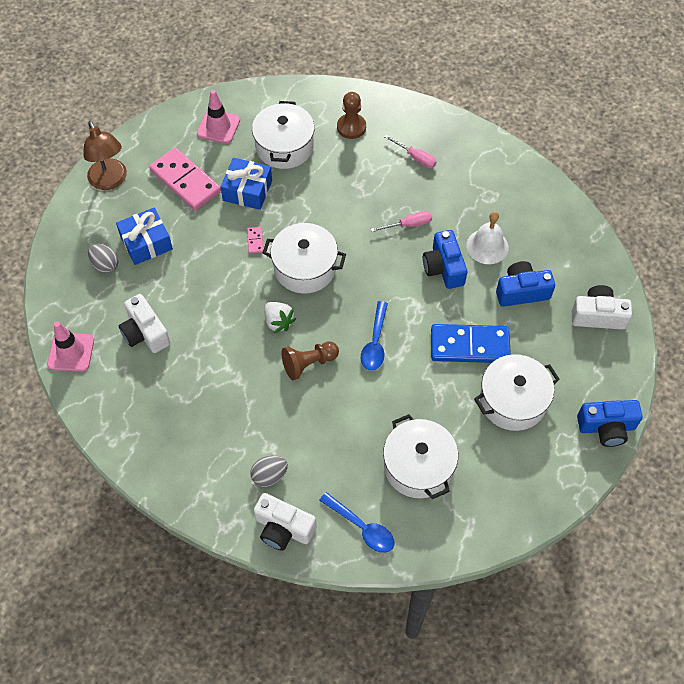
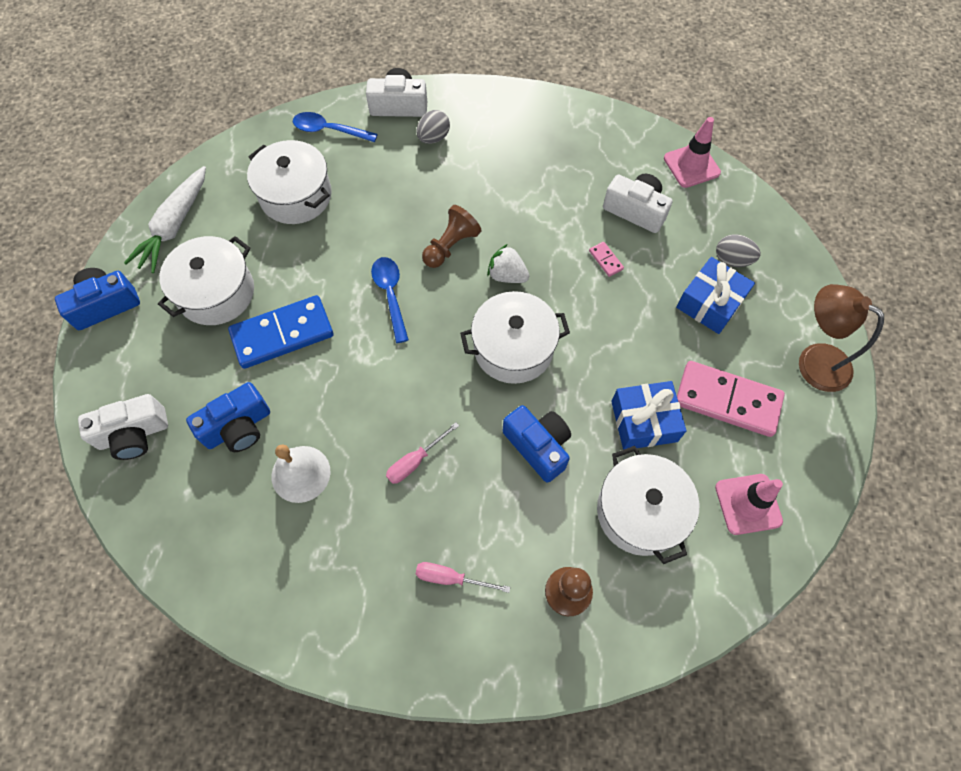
camera: 155 degrees right, 5 degrees up
pink domino [247,227,263,254] -> pink domino moved to [589,242,624,277]
blue camera [423,230,467,289] -> blue camera moved to [503,405,571,483]
none -> white carrot [124,166,206,273]

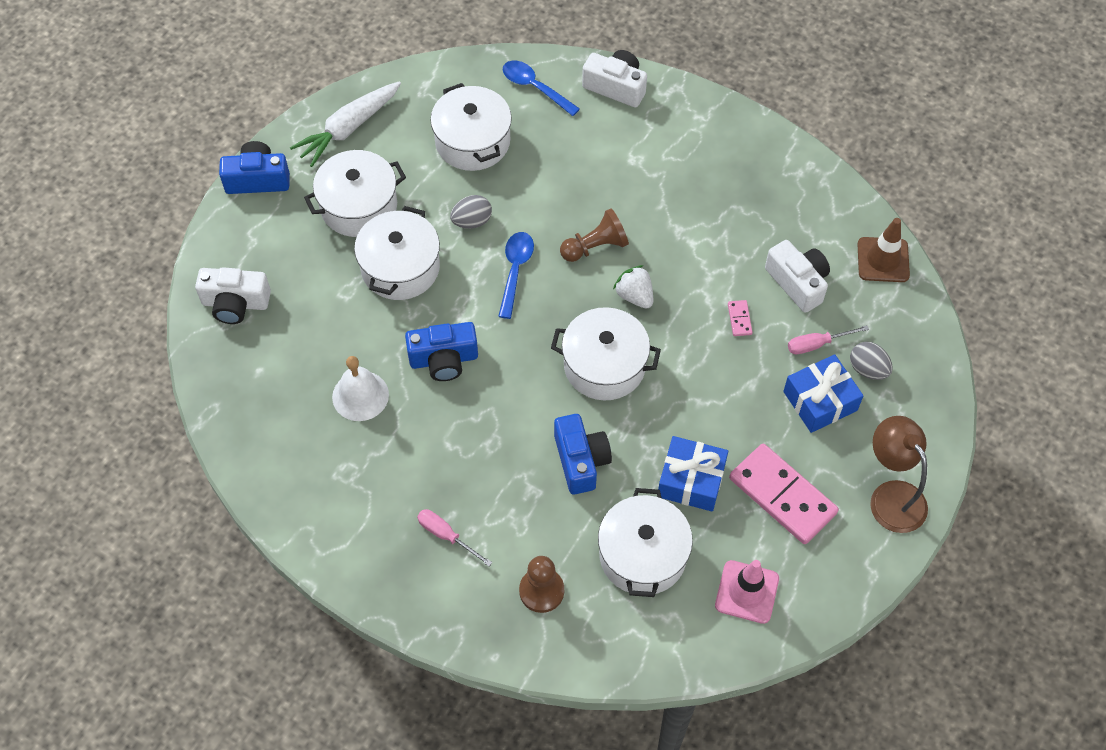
camera: 25 degrees right, 5 degrees down
blue camera [186,382,270,452] -> blue camera moved to [405,322,478,381]
blue domino [228,295,334,369] -> white pot [354,206,440,300]
pink screwdriver [386,422,459,484] -> pink screwdriver moved to [788,325,869,354]
grey egg [417,110,450,144] -> grey egg moved to [450,195,492,229]
pink traffic cone [664,117,721,188] -> brown traffic cone [858,218,910,282]

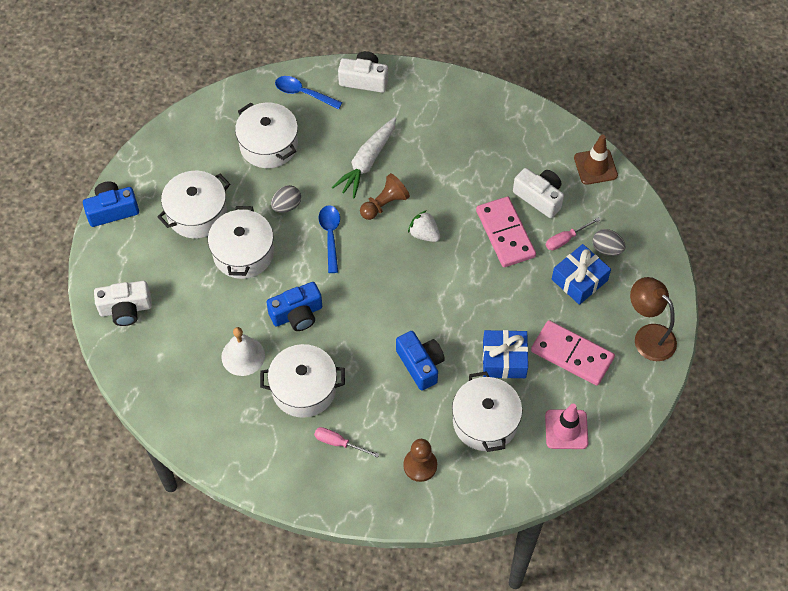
camera: 15 degrees left, 0 degrees up
white carrot [290,81,401,167] -> white carrot moved to [332,117,396,198]
white pot [551,307,661,400] -> white pot moved to [260,344,345,418]
pink domino [728,300,753,336] -> pink domino [476,197,536,267], size x2.48

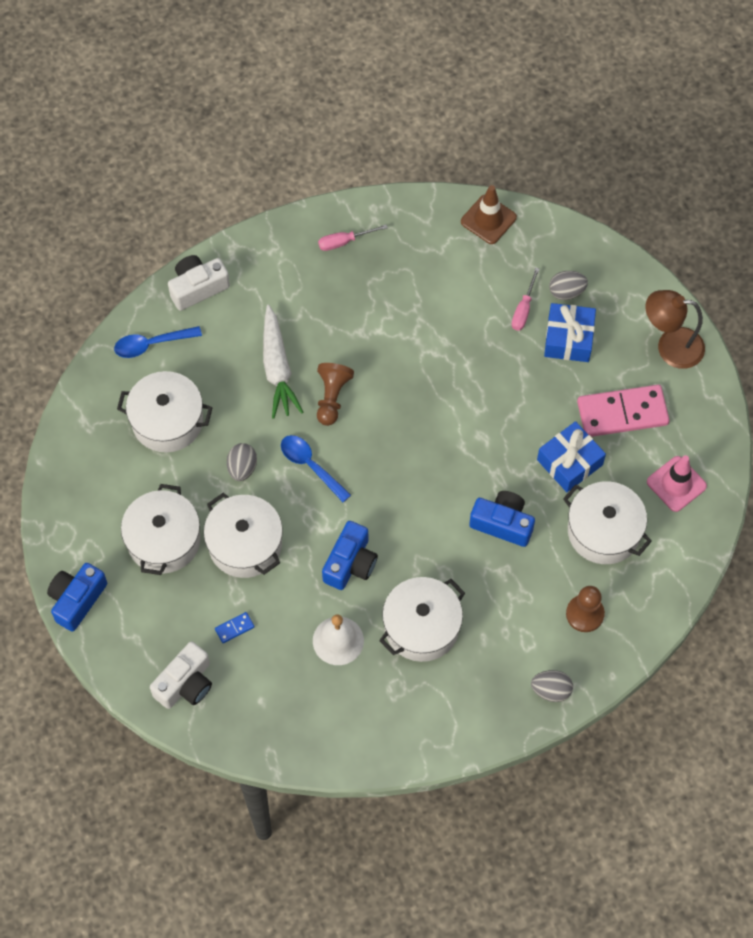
camera: 40 degrees left, 5 degrees up
pink screwdriver [314,427,379,458] -> pink screwdriver moved to [318,224,388,251]
white strawberry [408,210,440,242] -> none
pink domino [476,197,536,267] -> none
white camera [513,168,564,218] -> none
none -> blue domino [215,612,254,643]
none -> grey egg [531,670,573,702]

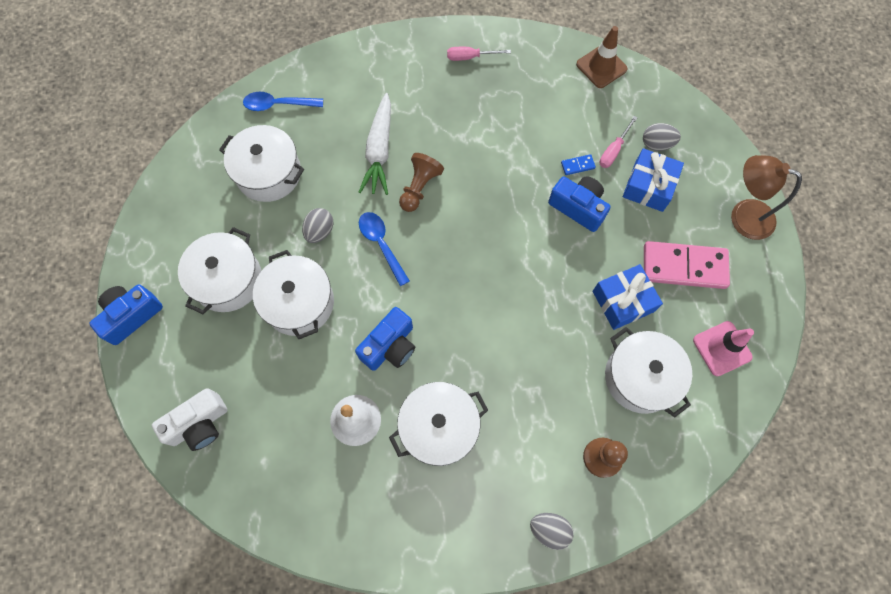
camera: 15 degrees right, 5 degrees up
white camera [168,255,230,311] -> none
blue domino [215,612,254,643] -> blue domino moved to [561,154,596,175]
blue camera [469,491,535,547] -> blue camera moved to [548,176,610,232]

